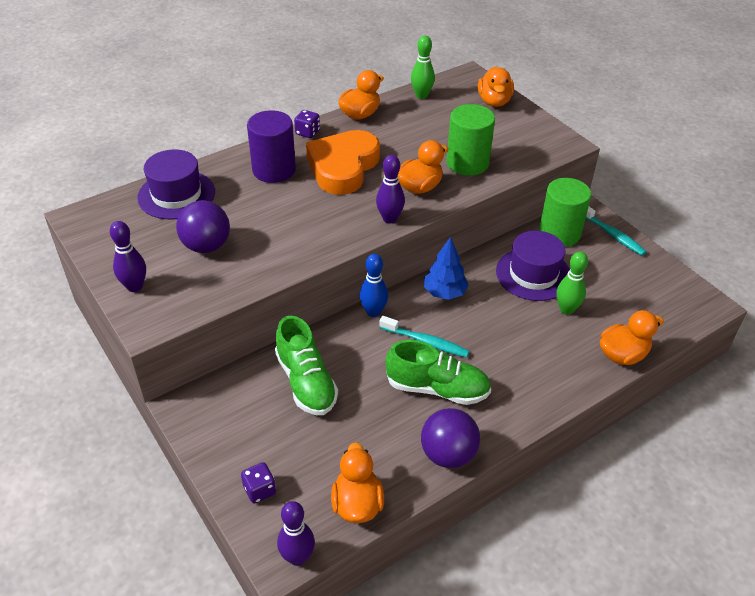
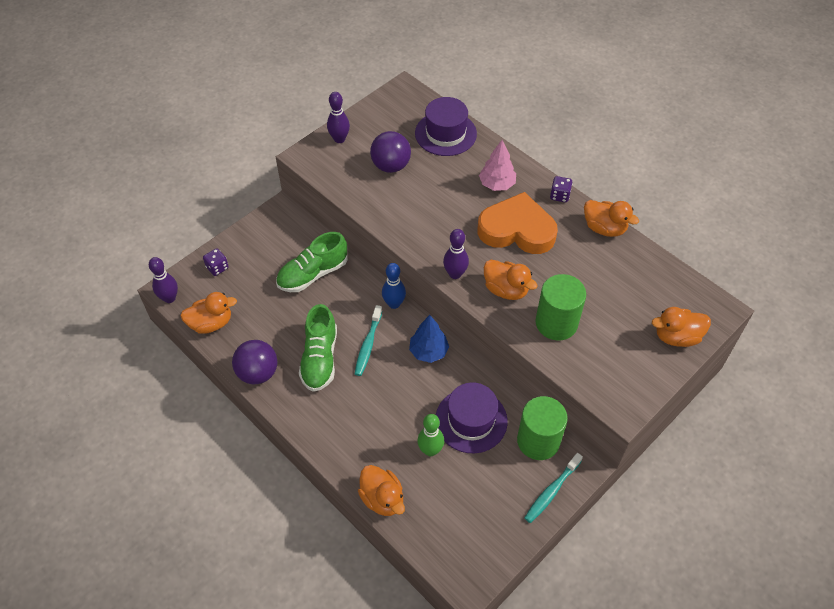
camera: 80 degrees right, 10 degrees up
purple cylinder [247,110,296,183] -> pink tree [479,140,516,191]
green bowling pin [411,36,435,99] -> none

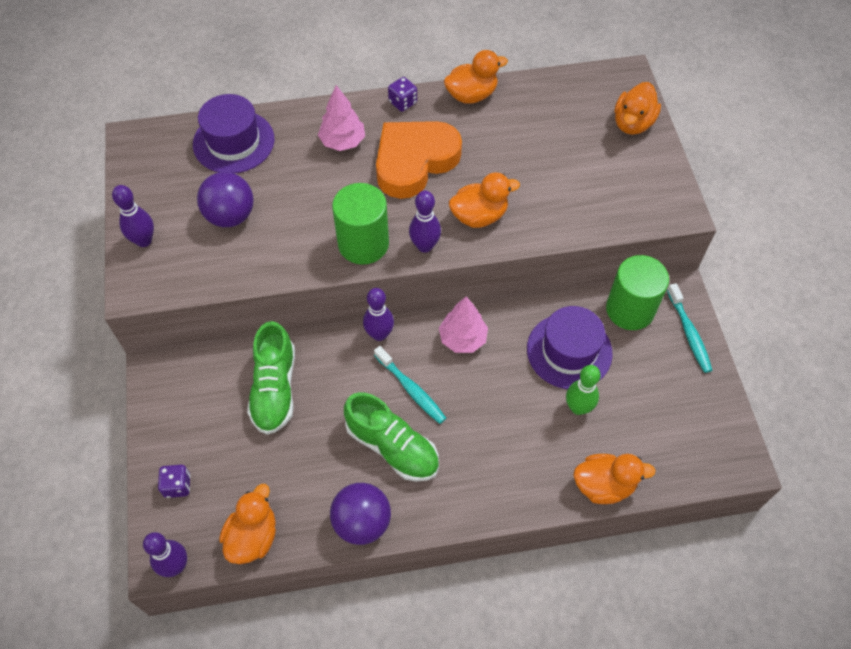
camera: 55 degrees left, 5 degrees up
blue bowling pin [382,263,406,309] -> purple bowling pin [363,288,394,341]
blue tree [409,315,449,363] -> pink tree [439,297,488,353]
green cylinder [535,274,586,341] -> green cylinder moved to [332,183,389,265]

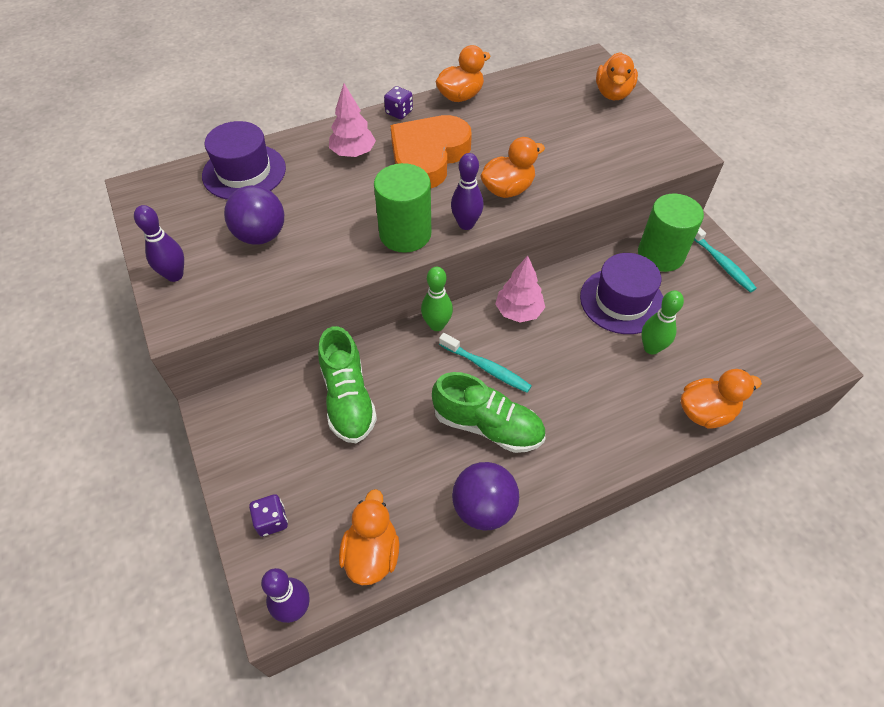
camera: 15 degrees left, 5 degrees down
purple bowling pin [363,288,394,341] -> green bowling pin [421,267,453,331]

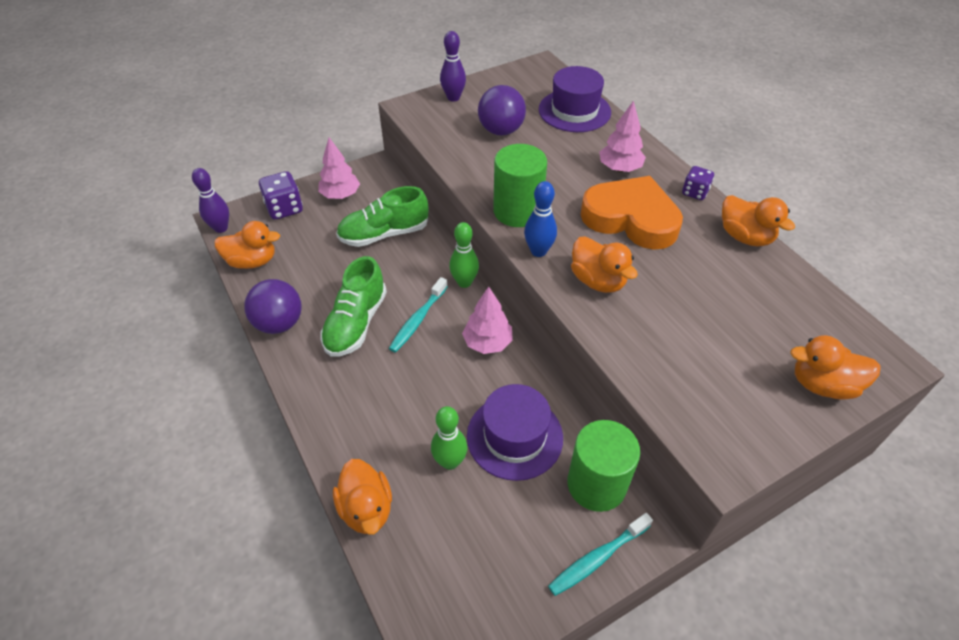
camera: 85 degrees right, 5 degrees down
purple dice [249,494,288,537] -> purple dice [259,171,303,220], size x1.58
purple bowling pin [451,153,484,230] -> blue bowling pin [524,181,557,257]
none -> pink tree [318,138,360,199]

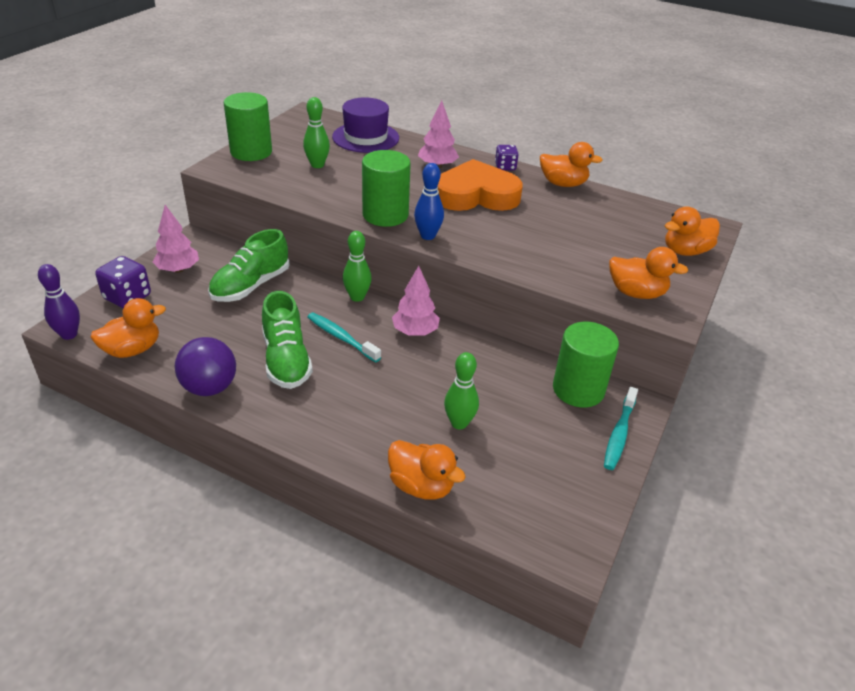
camera: 35 degrees left, 10 degrees down
turquoise toothbrush [389,277,448,353] -> turquoise toothbrush turned 135 degrees clockwise [308,313,381,362]
purple bowling pin [440,31,466,102] -> green cylinder [224,92,272,161]
purple hat [467,384,563,481] -> none
purple ball [478,85,526,135] -> green bowling pin [303,97,330,168]
orange duck [571,236,638,293] -> orange duck moved to [609,247,688,299]

